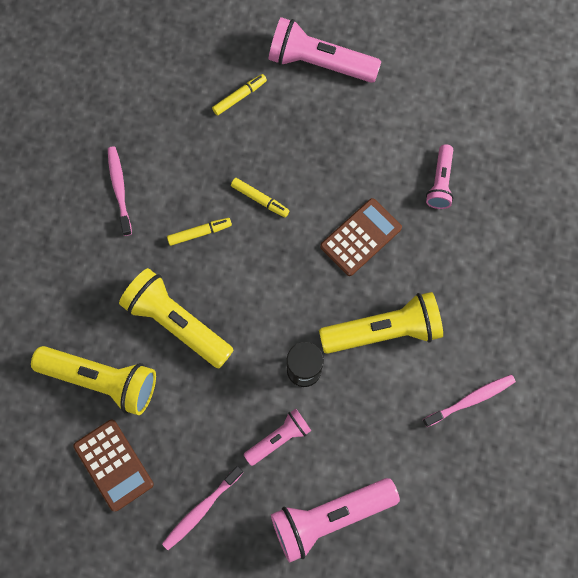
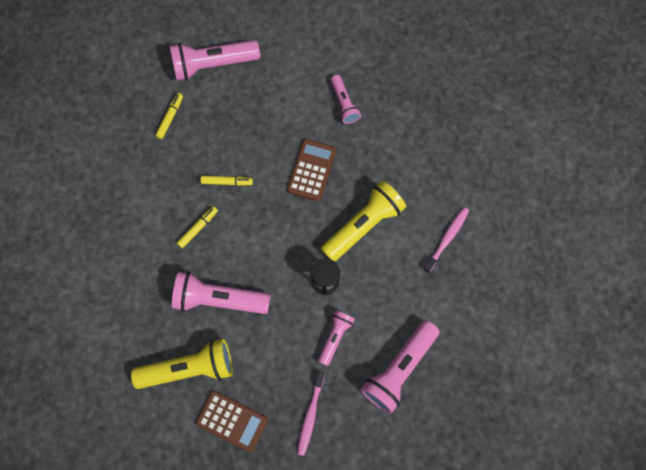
camera: 30 degrees left, 0 degrees up
pink toothbrush [108,146,132,236] -> none
yellow flashlight [119,268,234,368] -> pink flashlight [172,272,270,314]

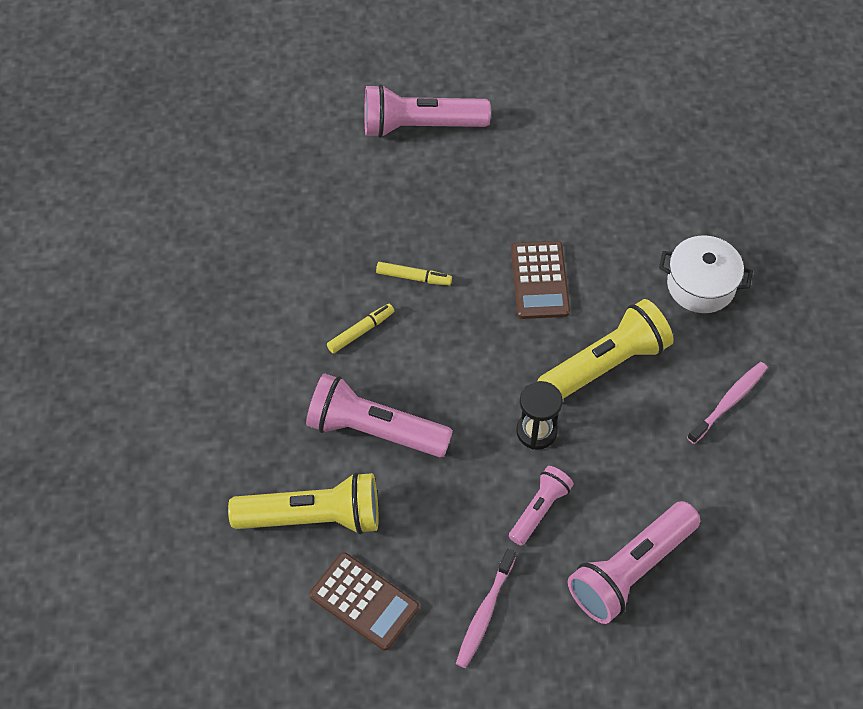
camera: 10 degrees right, 15 degrees down
yellow marker [155,93,183,139] -> none
brown calculator [287,139,336,201] -> brown calculator turned 150 degrees clockwise [511,241,570,319]
pink flashlight [330,75,361,124] -> none
none -> white pot [659,235,753,313]

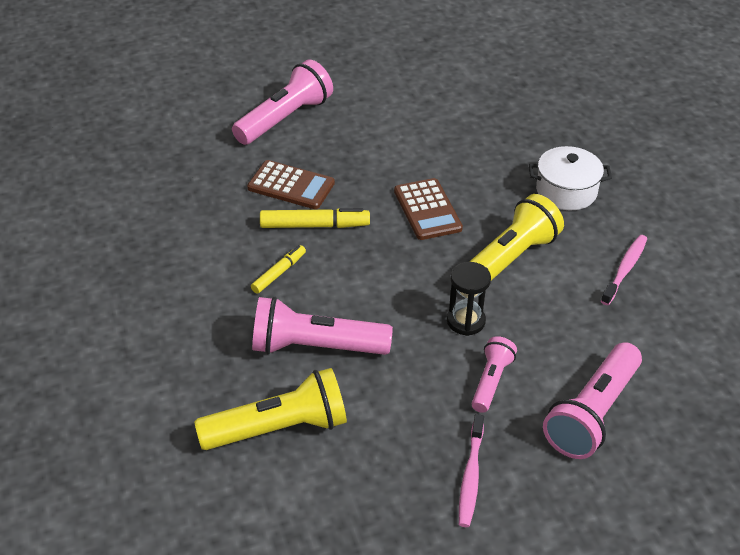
camera: 15 degrees left, 15 degrees down
brown calculator [309,552,419,651] -> brown calculator moved to [247,160,335,209]
pink flashlight [365,84,491,138] -> pink flashlight turned 150 degrees clockwise [232,59,333,145]
yellow marker [376,262,452,286] -> yellow marker [260,208,370,228], size x1.56

